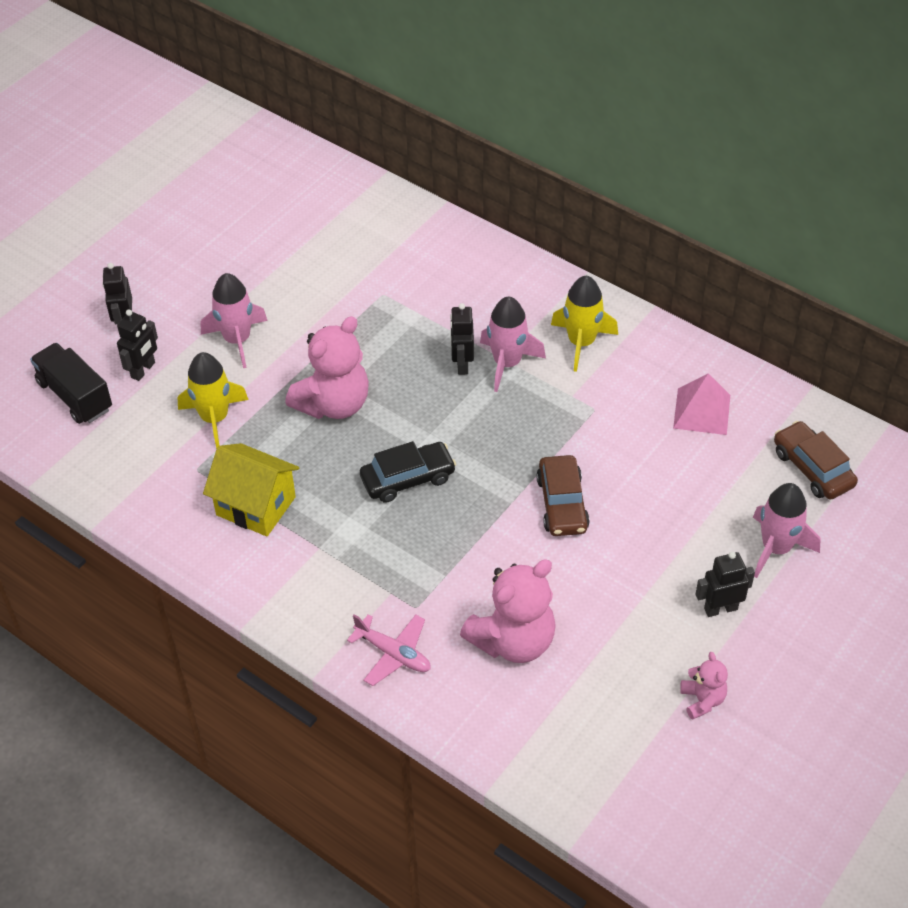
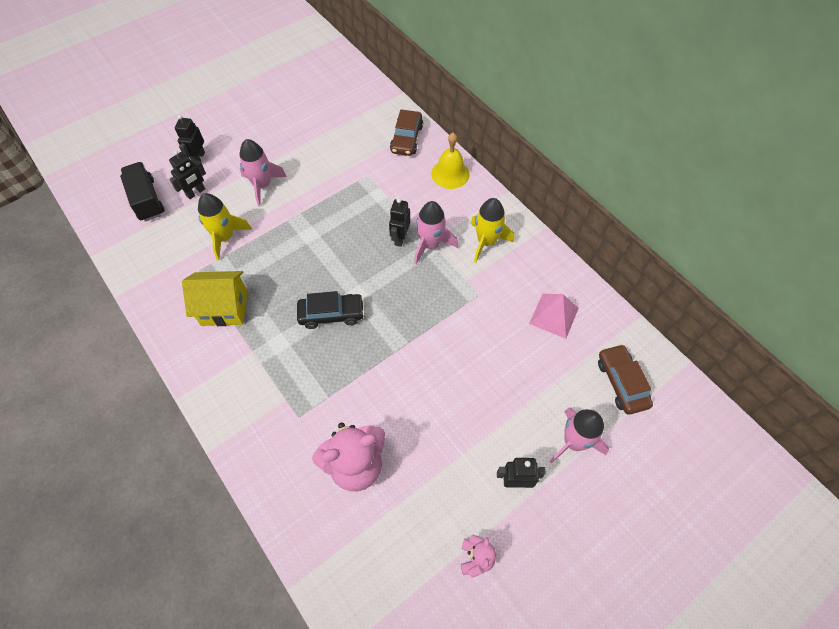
camera: 15 degrees right, 10 degrees up
yellow house [203,443,299,537] -> yellow house turned 45 degrees counterclockwise [182,271,247,326]
pink teddy bear [285,316,369,419] -> none
pink plane [347,614,431,686] -> none
brown car [536,455,590,536] -> brown car moved to [390,109,423,156]
none -> yellow bell [431,133,470,189]

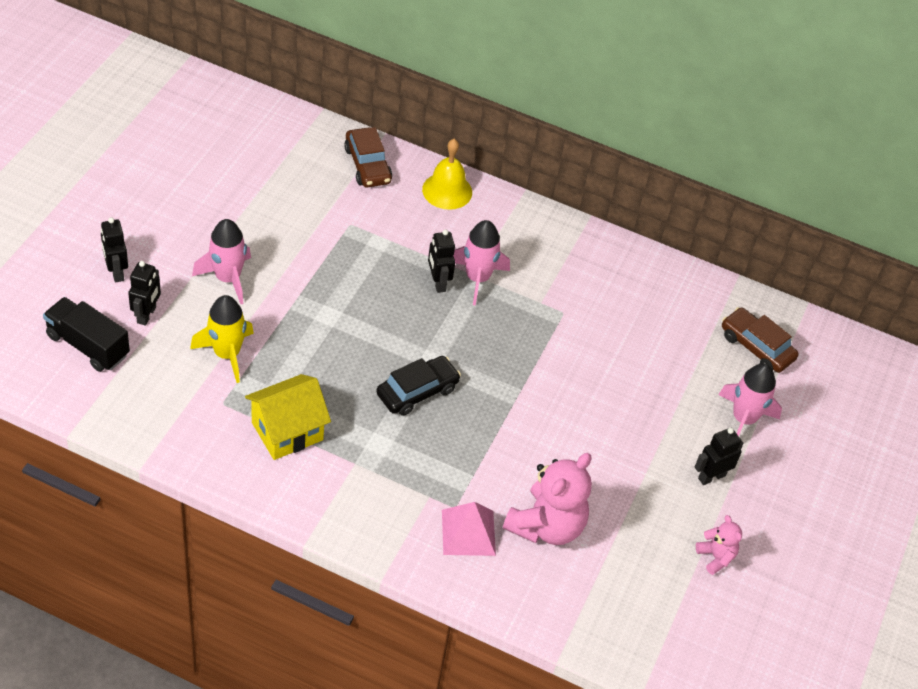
camera: 35 degrees left, 10 degrees down
yellow rocket [470,198,514,263] -> none
pink pyramid [529,294,579,339] -> pink pyramid moved to [442,502,496,556]

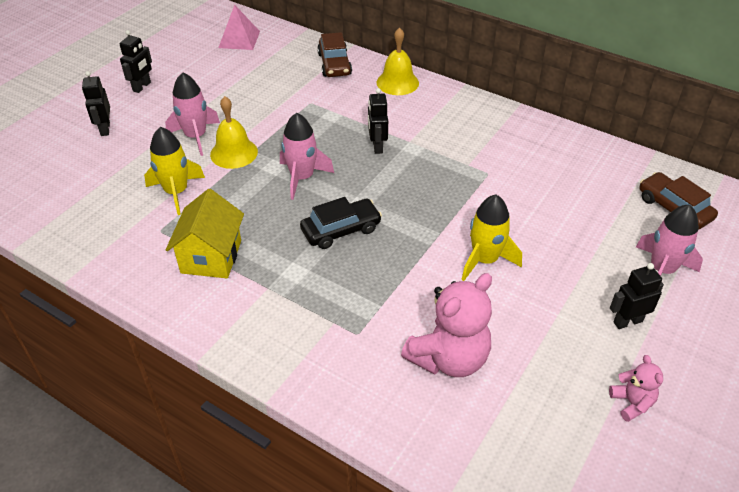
camera: 15 degrees right, 5 degrees down
black truck [43,297,130,372] -> none
black robot [128,261,161,326] -> black robot moved to [119,30,152,93]
yellow house [245,374,331,460] -> yellow house turned 60 degrees counterclockwise [166,189,244,278]
pink pyramid [442,502,496,556] -> pink pyramid moved to [218,5,260,50]
pink rocket [454,220,510,306] -> pink rocket moved to [280,113,334,200]
none -> yellow bell [210,96,258,169]
none -> yellow rocket [461,195,522,281]

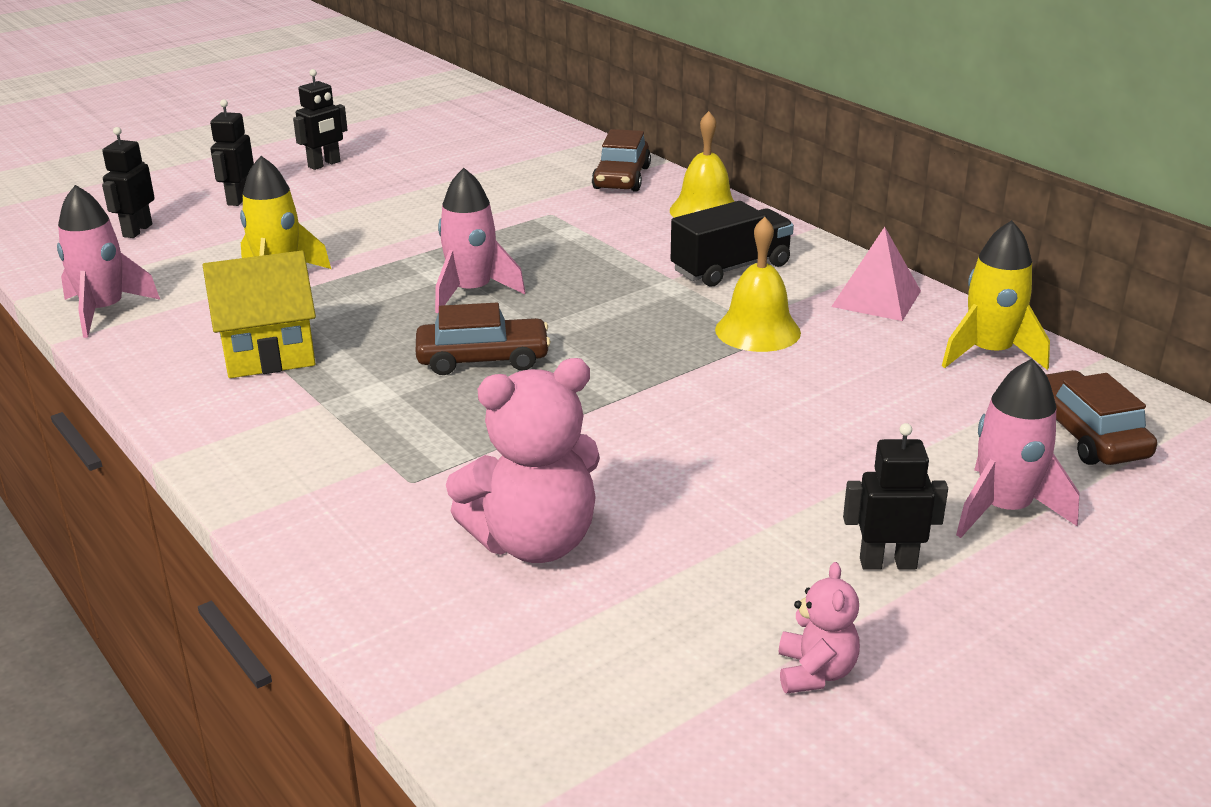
camera: 20 degrees right, 15 degrees down
pink rocket [165,72,220,156] -> pink rocket moved to [57,185,160,338]
yellow house [166,189,244,278] -> yellow house turned 45 degrees clockwise [203,250,316,378]
yellow bell [210,96,258,169] -> yellow bell moved to [715,217,801,352]
pink pyramid [218,5,260,50] -> pink pyramid moved to [831,227,921,321]
black car [300,197,382,249] -> brown car [416,303,551,375]
black robot [368,88,388,154] -> black robot moved to [102,127,155,238]
yellow rocket [461,195,522,281] -> yellow rocket moved to [942,220,1050,370]
none -> black truck [671,201,794,286]

